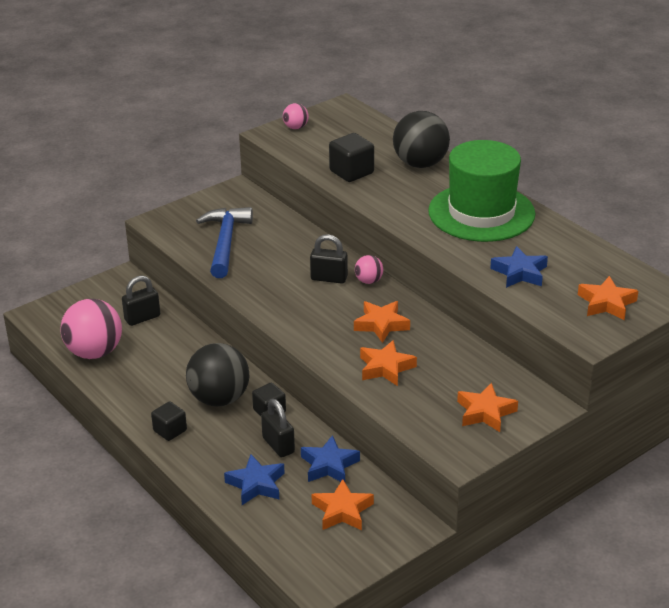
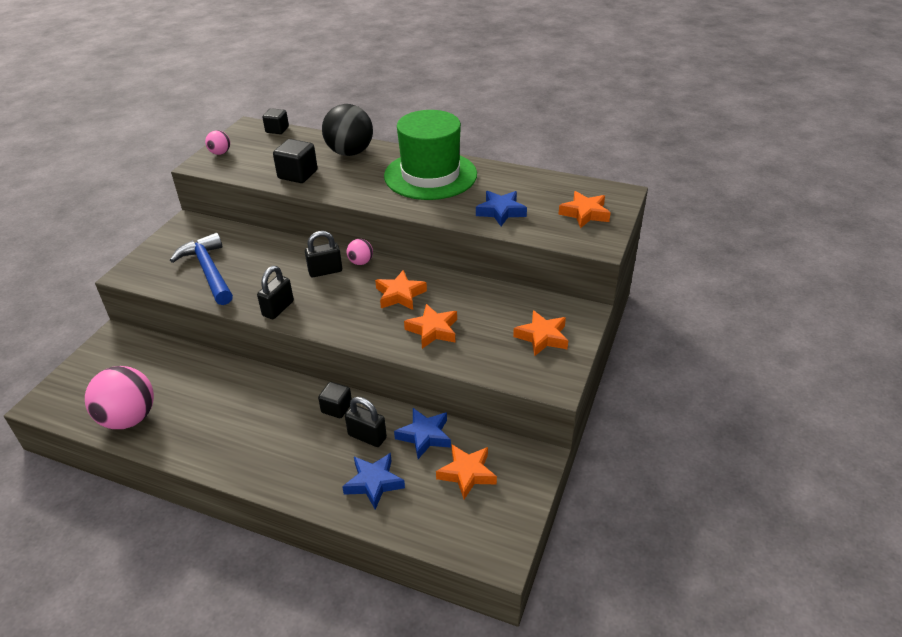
camera: 30 degrees left, 5 degrees up
black padlock [122,275,160,326] -> black padlock moved to [257,266,294,319]
black cube [151,401,187,441] -> black cube moved to [262,108,289,134]
black ball [186,343,249,406] -> none

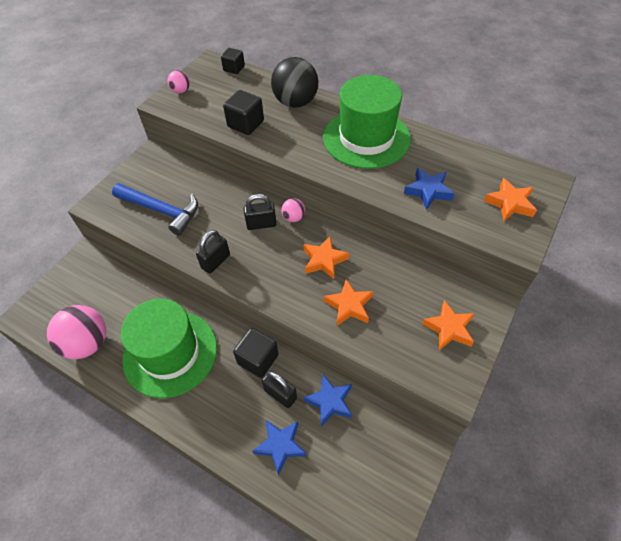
camera: 10 degrees right, 15 degrees up
blue hammer [170,233,233,305] -> blue hammer turned 135 degrees clockwise [112,183,198,236]
black cube [318,382,352,418] -> black cube [233,328,279,378], size x1.51
orange star [436,445,497,499] -> none
none -> green hat [121,299,217,398]

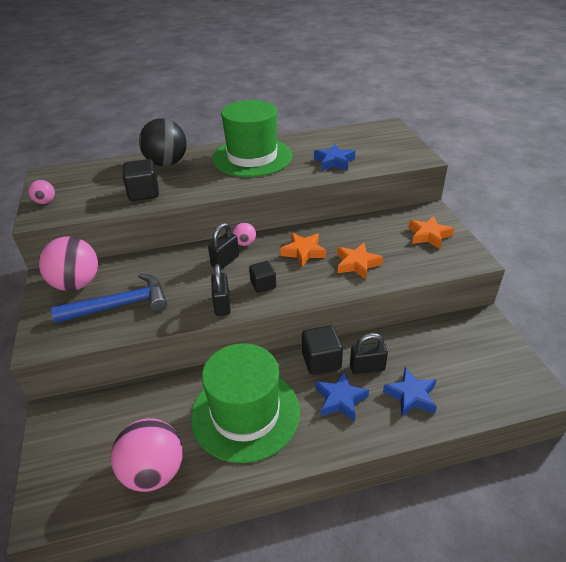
camera: 45 degrees left, 15 degrees down
black cube [221,48,245,74] -> black cube moved to [249,261,276,293]
blue star [303,375,352,427] -> blue star moved to [315,371,369,422]
orange star [484,178,537,221] -> none
none -> pink ball [39,236,98,291]

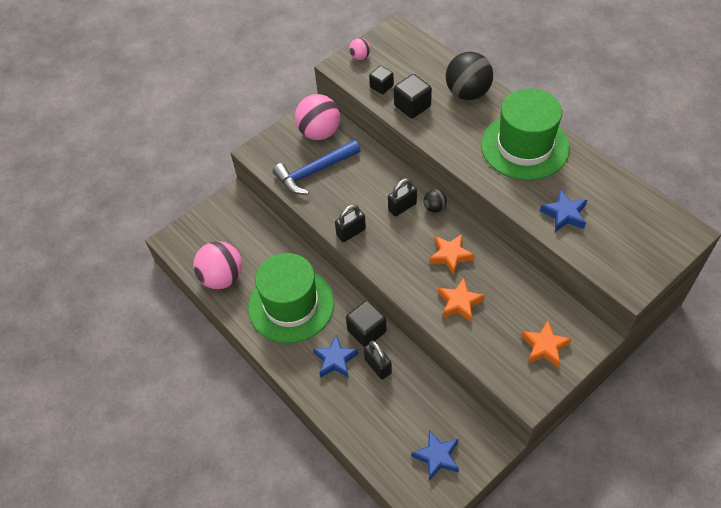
camera: 65 degrees right, 15 degrees up
blue hammer [51,274,167,323] -> blue hammer turned 105 degrees clockwise [273,140,361,194]
black padlock [208,223,239,270] -> black padlock turned 45 degrees counterclockwise [388,178,417,216]
pink ball [232,222,256,246] -> black ball [423,189,447,213]
black cube [249,261,276,293] -> black cube moved to [369,66,394,94]
blue star [383,368,437,417] -> blue star moved to [411,430,459,481]

